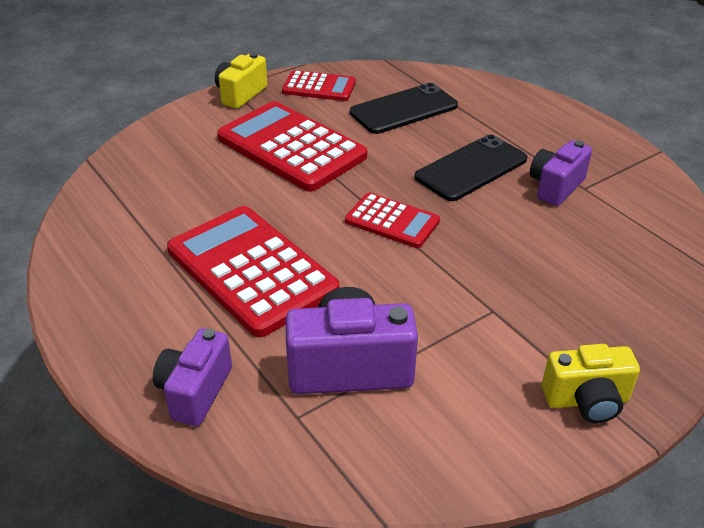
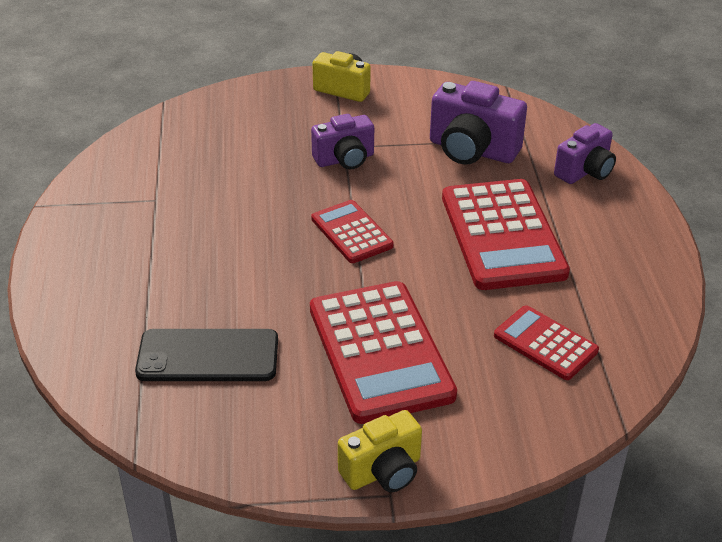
camera: 150 degrees left, 0 degrees up
red calculator [282,70,356,101] -> red calculator moved to [494,305,599,380]
black phone [414,134,528,201] -> none
purple camera [530,140,592,206] -> purple camera moved to [311,114,374,169]

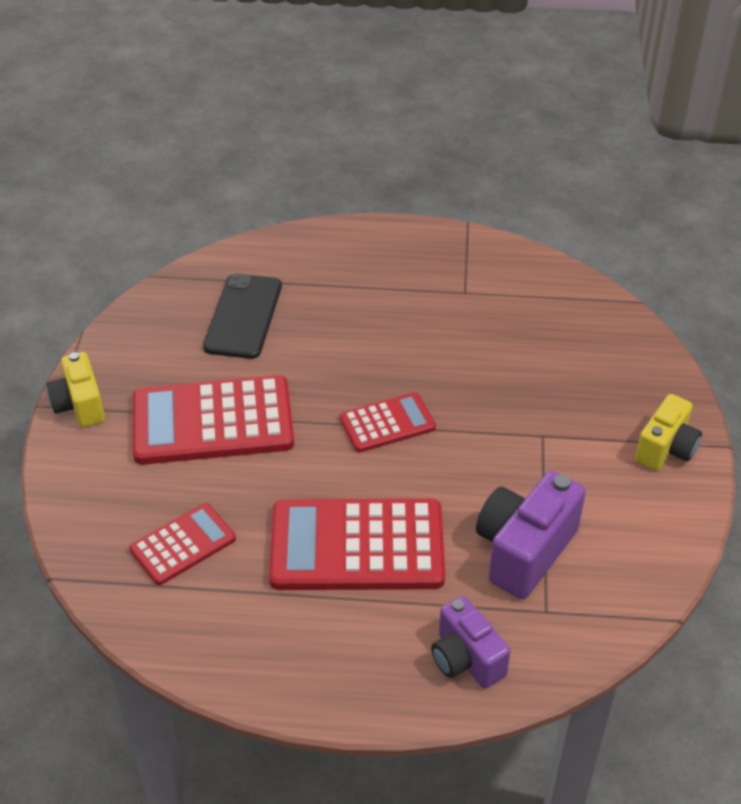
camera: 100 degrees right, 5 degrees up
purple camera [311,114,374,169] -> none

